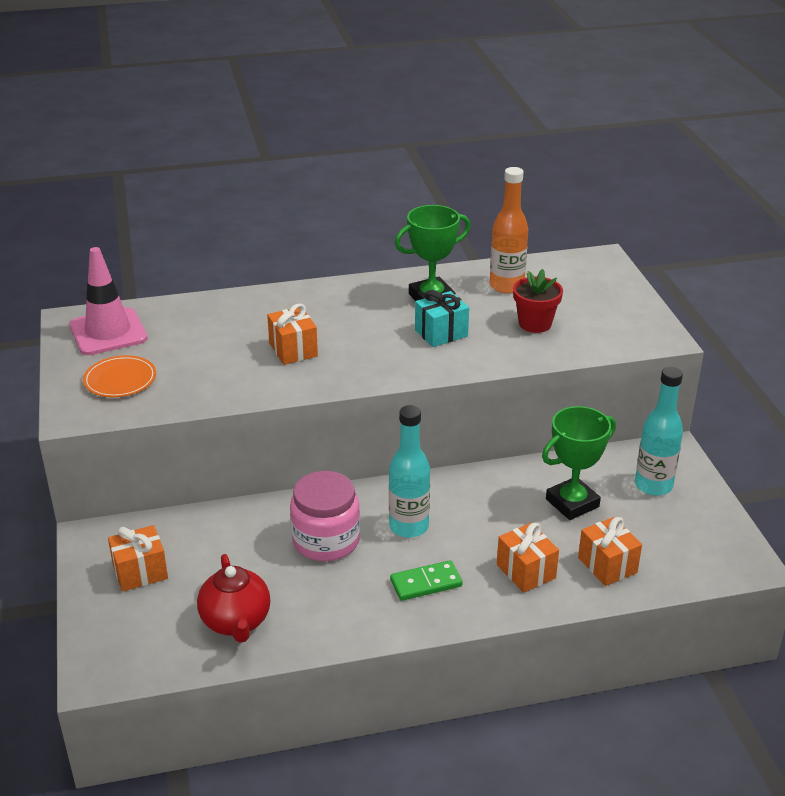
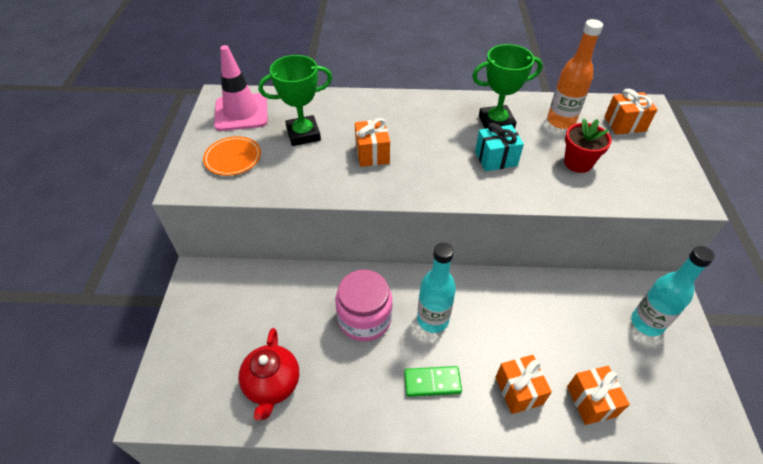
camera: 15 degrees right, 15 degrees up
orange gift [108,525,168,592] -> orange gift moved to [604,89,658,135]
green trophy [542,406,616,520] -> green trophy moved to [259,55,332,146]

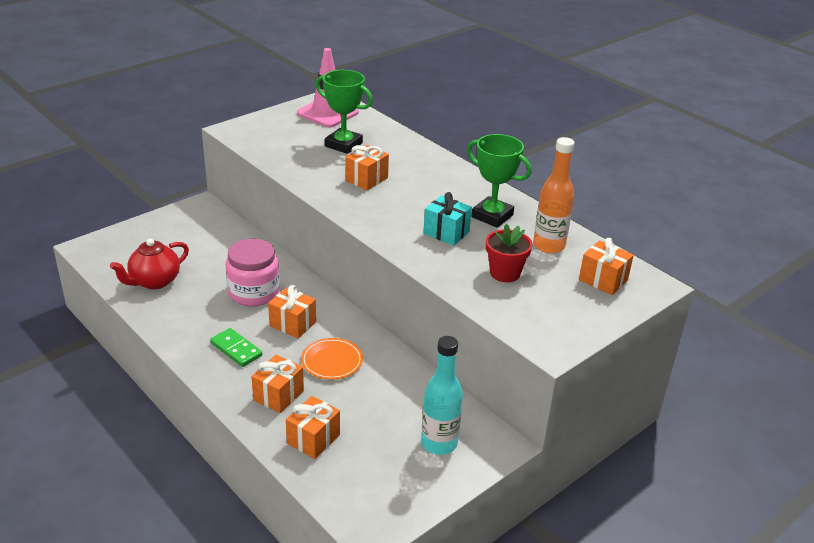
camera: 45 degrees right, 15 degrees down
orange plate [203,136,261,176] -> orange plate moved to [301,338,363,379]
turquoise bottle [417,242,456,333] -> orange gift [268,285,316,338]

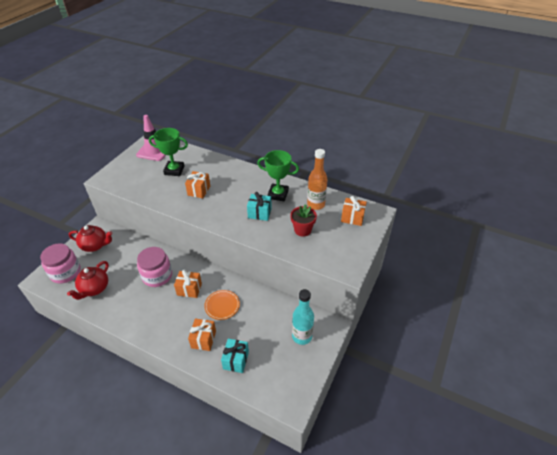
camera: 20 degrees left, 10 degrees up
green domino [210,328,262,367] -> none
orange gift [286,396,340,459] -> turquoise gift [221,338,249,373]
none -> pink jar [40,243,81,284]
none -> red teapot [69,225,113,252]

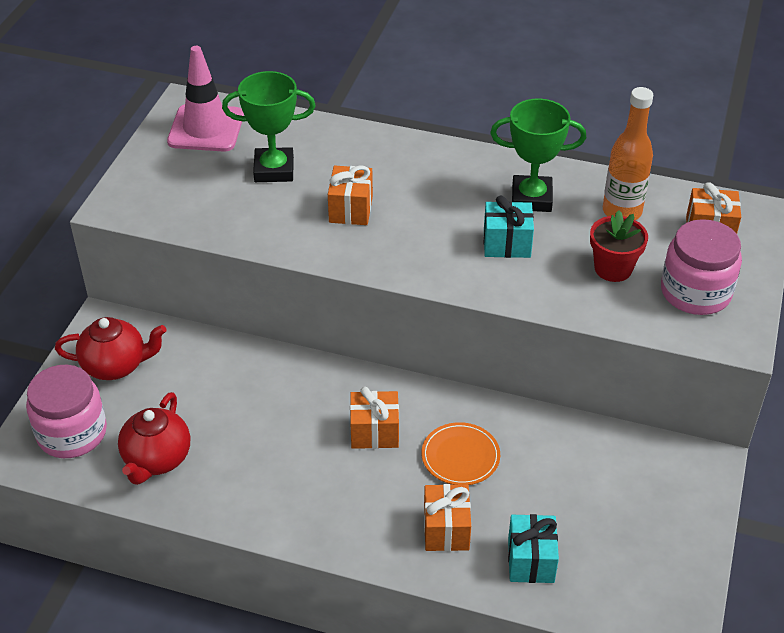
camera: 10 degrees left, 0 degrees up
pink jar [137,247,172,287] -> pink jar moved to [661,219,742,315]
turquoise bottle [292,289,314,345] -> none

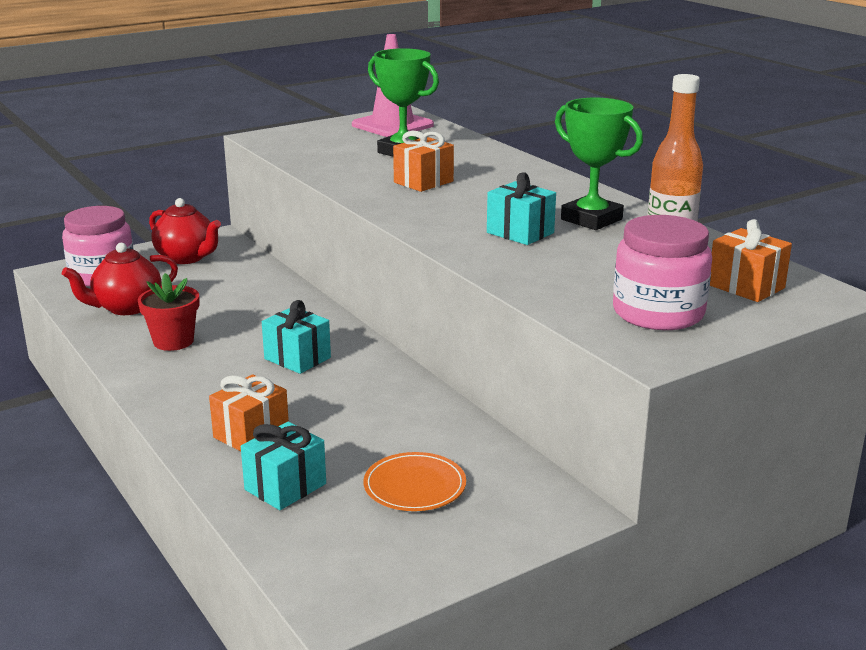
camera: 40 degrees right, 20 degrees down
orange gift [350,387,399,449] -> turquoise gift [262,300,331,374]
orange plate [421,422,500,485] -> orange plate moved to [363,452,466,511]
red flower pot [590,210,648,282] -> red flower pot moved to [138,273,199,351]

